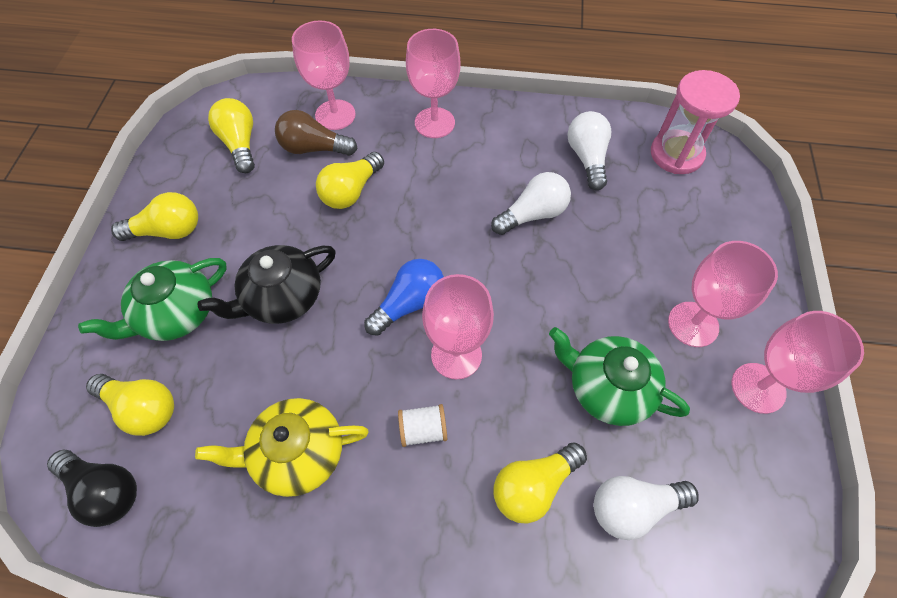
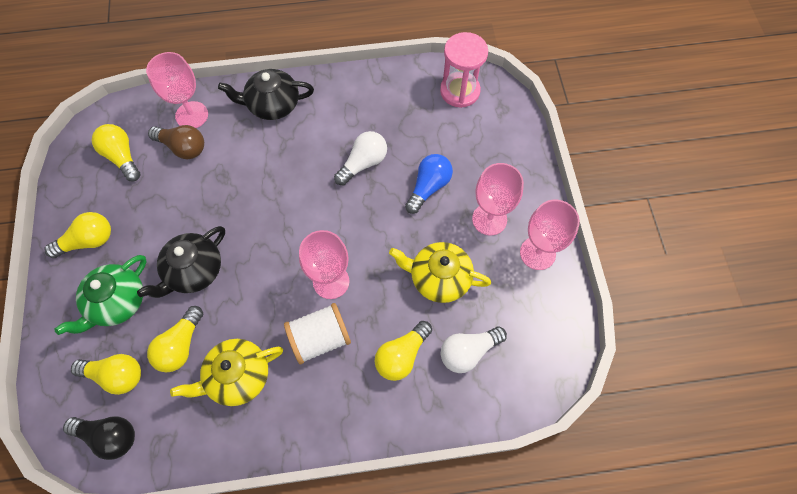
camera: 15 degrees left, 5 degrees up
brown light bulb [275,110,358,156] -> brown light bulb turned 150 degrees counterclockwise [148,125,204,159]
yellow light bulb [316,152,384,209] -> yellow light bulb moved to [147,306,203,372]
blue light bulb [364,259,444,336] -> blue light bulb moved to [405,154,453,214]
white spool [398,404,447,447] -> white spool [284,303,351,364], size x1.73
pink goblet [406,29,461,138] -> black teapot [218,69,314,120]
green teapot [549,327,690,426] -> yellow teapot [389,242,491,303]
white light bulb [567,111,611,190] -> none

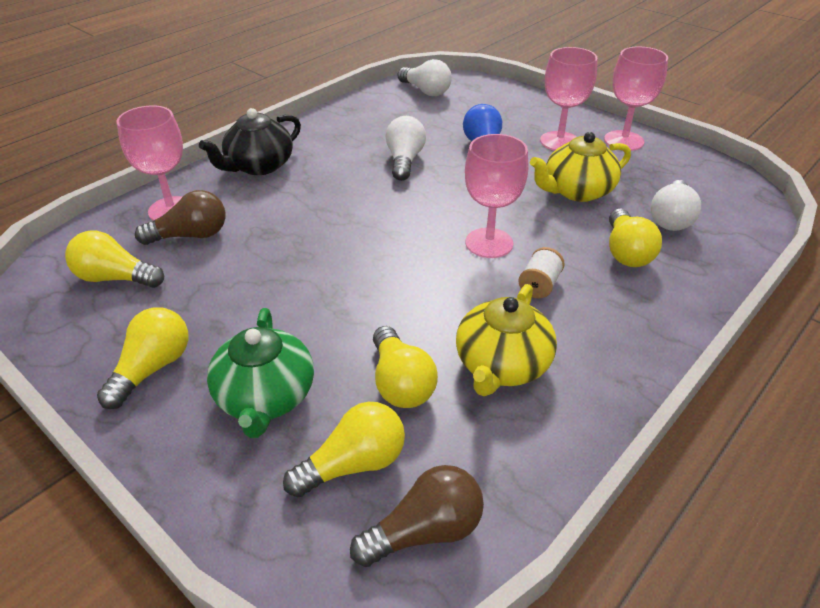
camera: 40 degrees left, 25 degrees down
black light bulb [63,416,135,460] -> brown light bulb [350,465,484,567]
black teapot [137,226,225,298] -> none
white spool [284,303,351,364] -> white spool [519,247,565,298], size x0.58
pink hourglass [440,32,488,108] -> white light bulb [398,59,452,96]

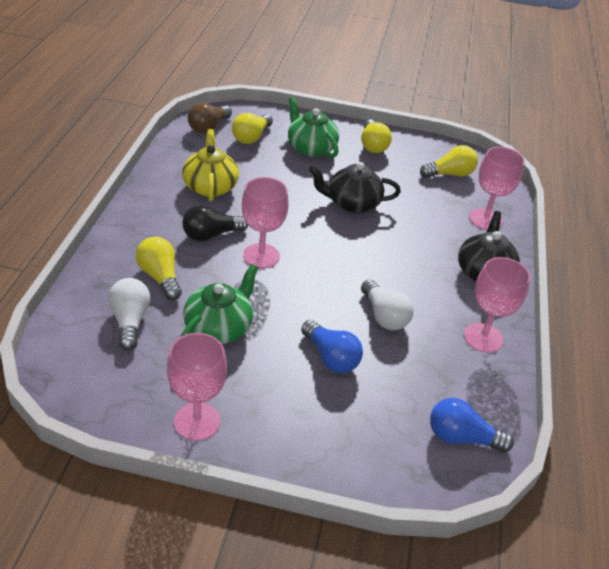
camera: 145 degrees right, 0 degrees up
brown light bulb [135,190,225,245] -> none
yellow light bulb [373,326,438,408] -> none
white light bulb [398,59,452,96] -> blue light bulb [430,398,514,453]
white spool [519,247,565,298] -> black light bulb [182,205,248,241]
yellow teapot [530,132,631,202] -> green teapot [181,264,258,344]
pink goblet [540,47,597,151] -> pink goblet moved to [464,257,530,353]
none -> black teapot [309,162,401,213]

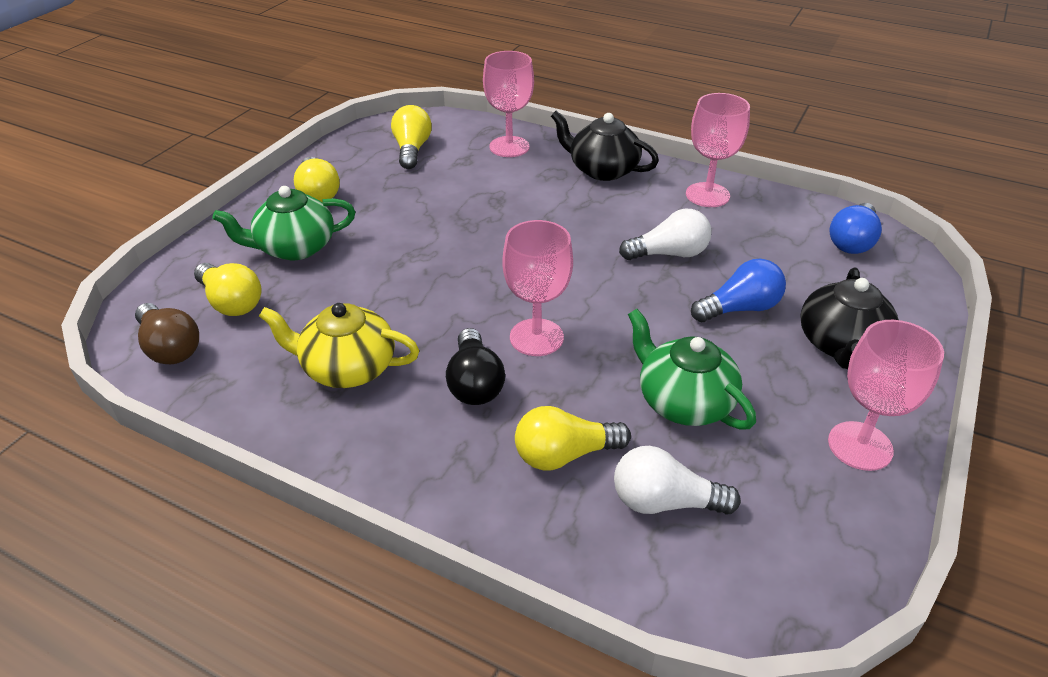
camera: 70 degrees left, 0 degrees up
black teapot [309,162,401,213] -> black teapot moved to [800,267,899,369]
yellow light bulb [361,119,392,153] -> yellow light bulb turned 60 degrees clockwise [294,157,340,203]

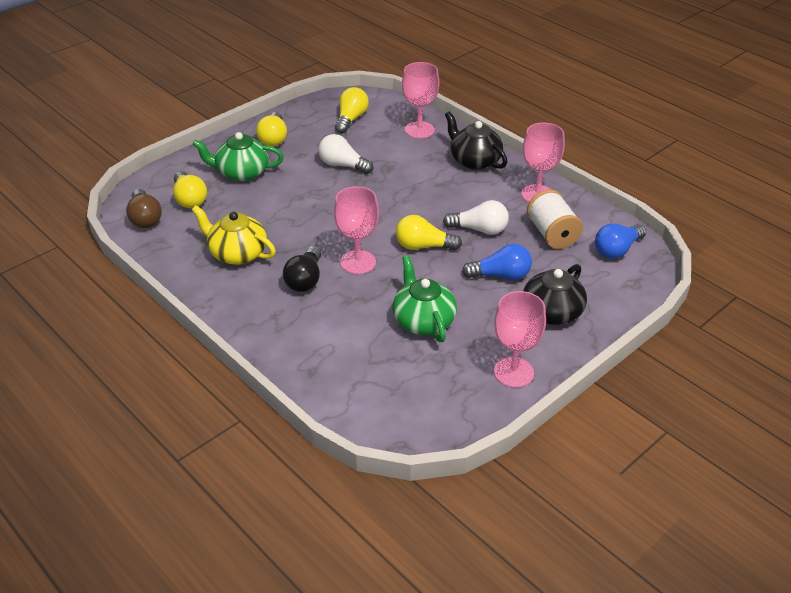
camera: 20 degrees right, 0 degrees up
yellow light bulb [515,406,631,470] -> yellow light bulb moved to [396,215,462,250]
white light bulb [614,446,741,515] -> white light bulb moved to [318,134,374,174]
none -> white spool [527,190,583,249]

